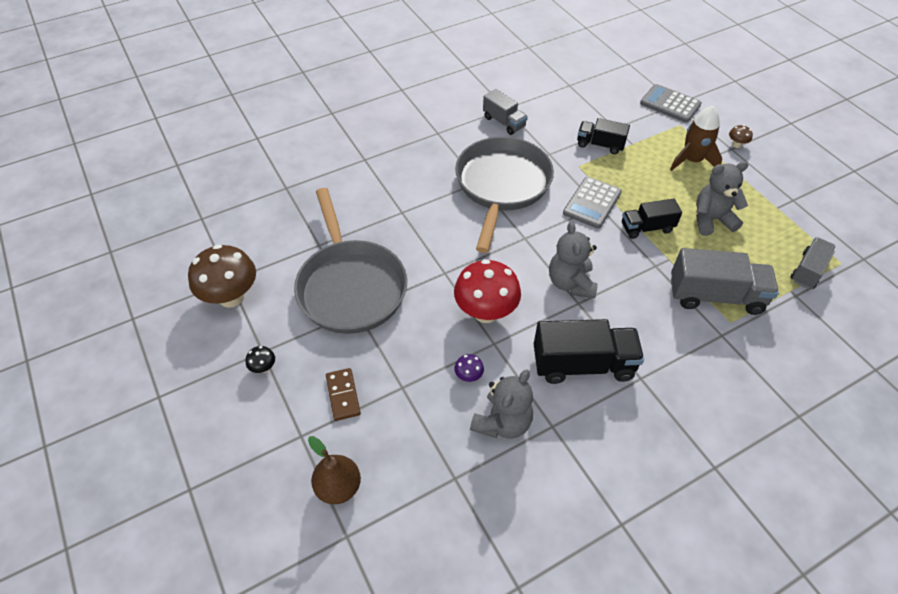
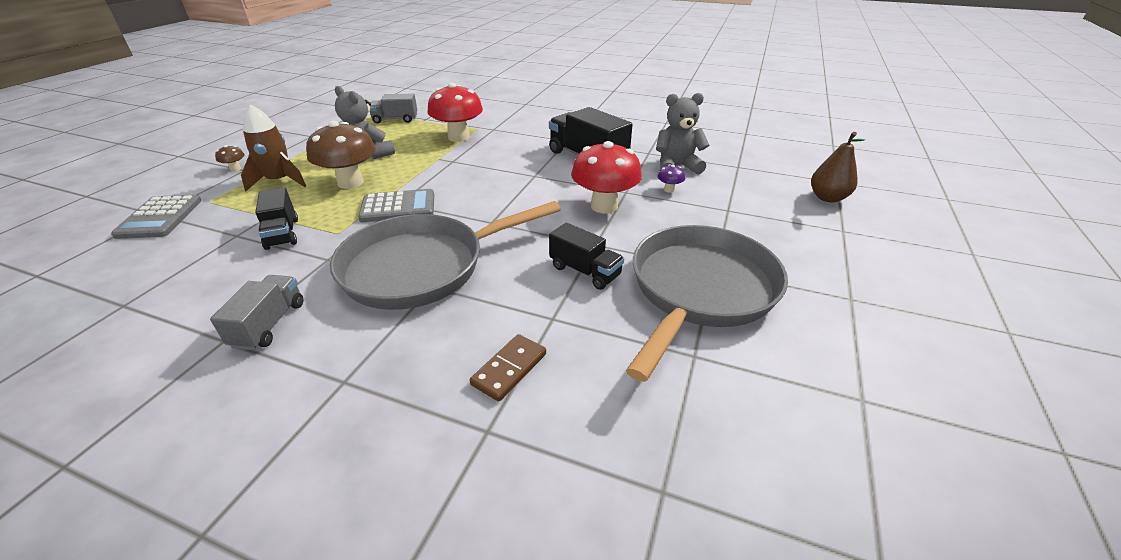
camera: 130 degrees left, 15 degrees down
brown mushroom [188,244,256,308] -> brown mushroom moved to [306,121,376,189]
black mushroom [246,346,275,373] -> none
brown domino [326,368,361,421] -> brown domino moved to [470,334,546,402]
grey teddy bear [549,222,598,298] -> none
black truck [622,199,682,239] -> black truck moved to [549,223,624,290]
grey truck [671,248,779,315] -> red mushroom [427,83,483,142]

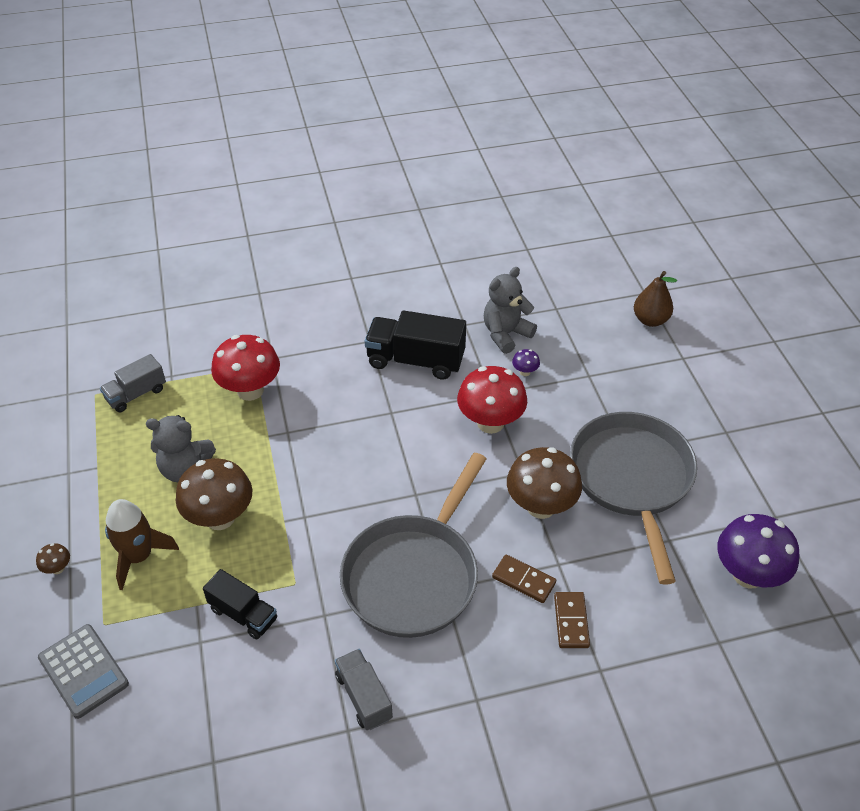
camera: 35 degrees left, 10 degrees up
grey calculator [358,189,434,222] -> none
black truck [549,223,624,290] -> brown mushroom [507,447,582,519]
none -> brown domino [492,555,556,603]
none -> purple mushroom [717,514,799,589]

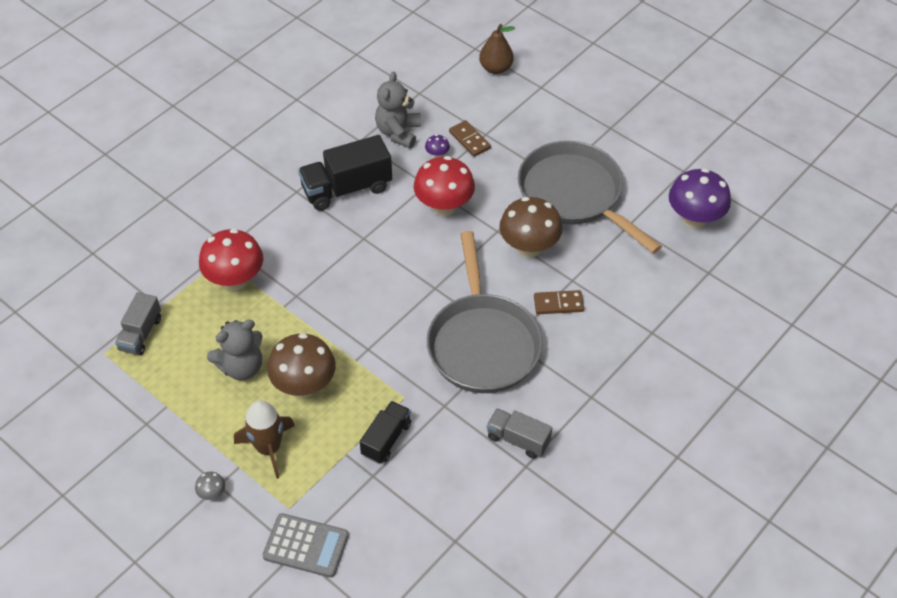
camera: 35 degrees left, 5 degrees up
brown mushroom [36,543,70,574] -> grey mushroom [195,472,225,500]
black truck [203,569,277,640] -> black truck turned 60 degrees counterclockwise [360,401,411,464]
brown domino [554,592,590,648] -> brown domino moved to [449,120,491,157]

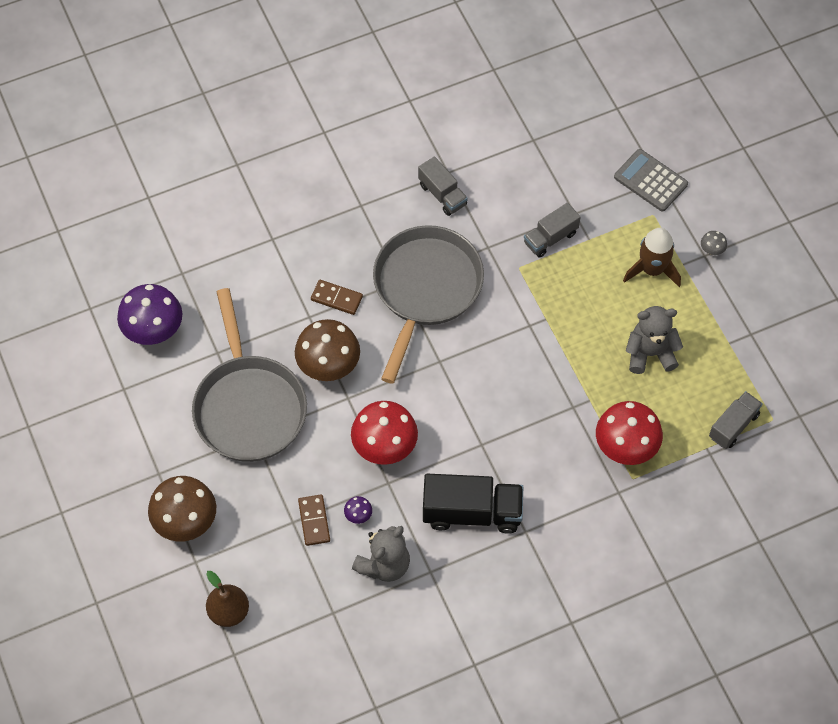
camera: 155 degrees left, 10 degrees up
brown mushroom [267,333,336,397] -> brown mushroom moved to [148,476,216,542]
black truck [360,401,411,464] -> grey truck [524,203,580,258]

